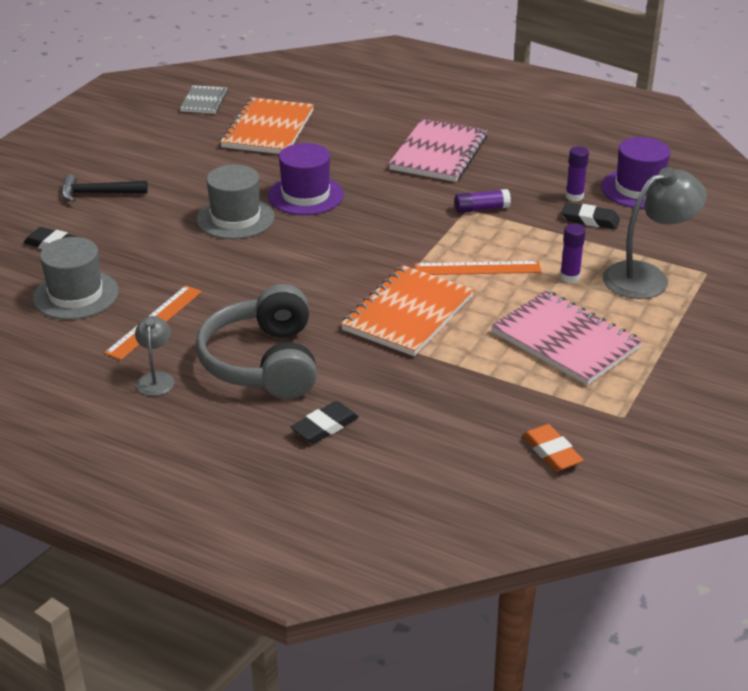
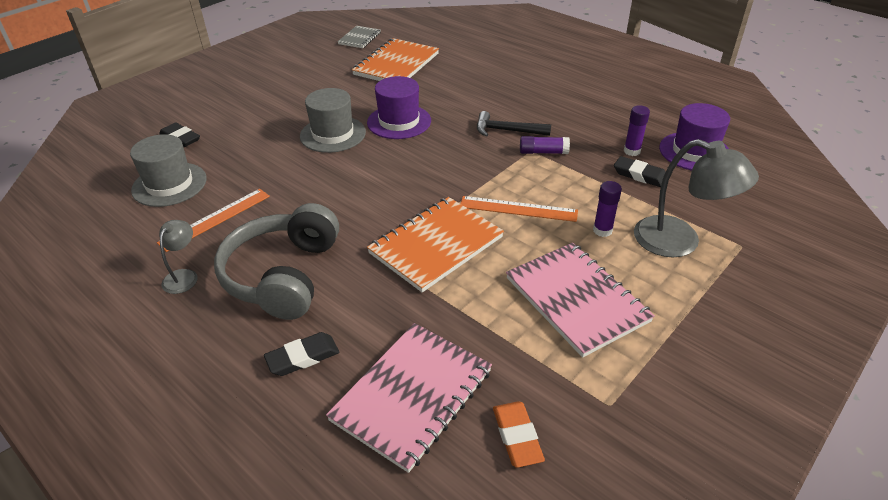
camera: 15 degrees right, 5 degrees up
black hammer [62,174,148,202] -> black hammer moved to [477,111,551,137]
pink notebook [389,119,488,182] -> pink notebook moved to [326,323,492,473]
grey lamp [603,167,707,299] -> grey lamp turned 45 degrees clockwise [634,139,759,257]

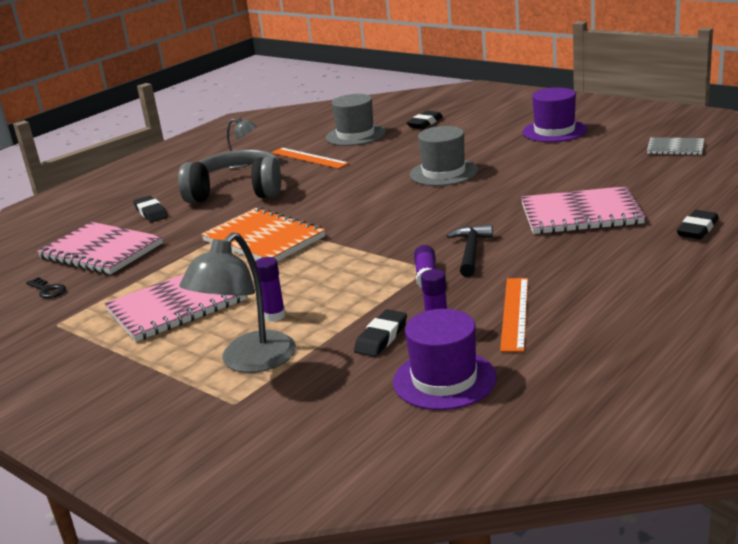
camera: 90 degrees right, 15 degrees down
orange notebook [352,38,439,81] -> none
purple hat [367,76,431,139] -> purple hat moved to [523,87,587,142]
orange ruler [460,196,578,222] -> orange ruler moved to [500,278,528,352]
orange eraser [493,401,545,468] -> black key [26,277,66,298]
none -> pink notebook [521,186,646,234]
none -> black eraser [677,210,719,239]

